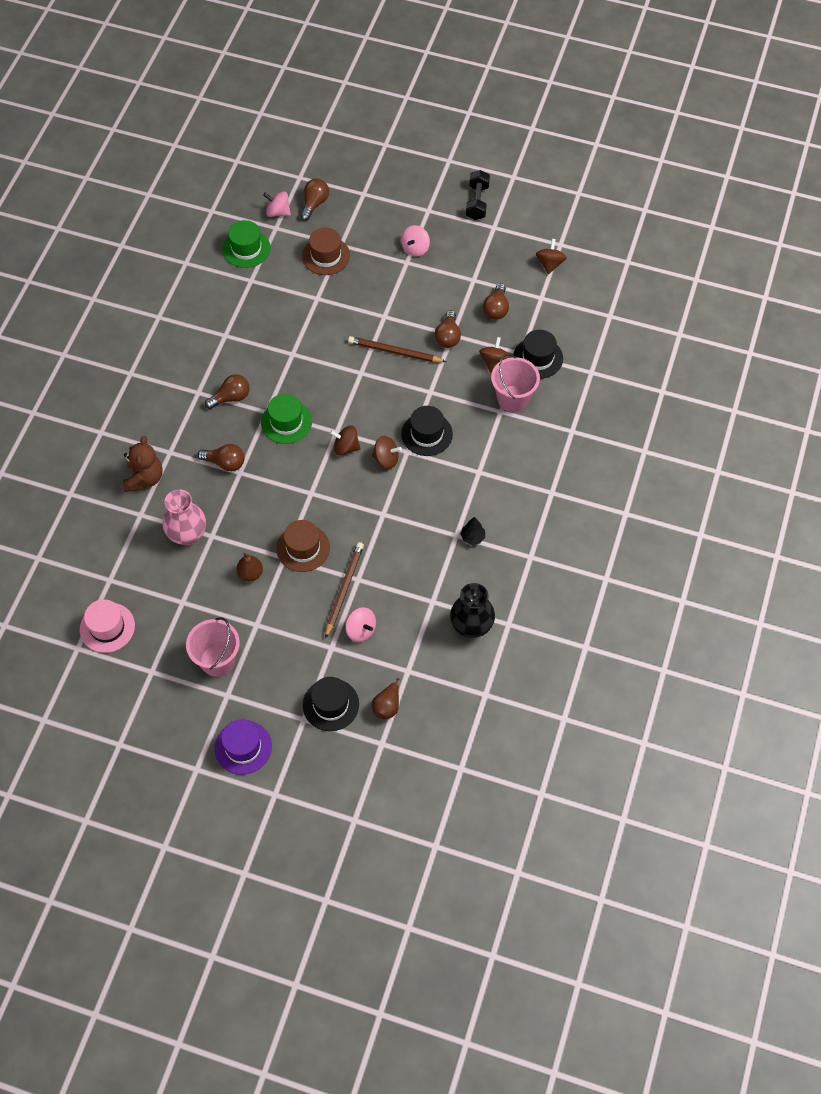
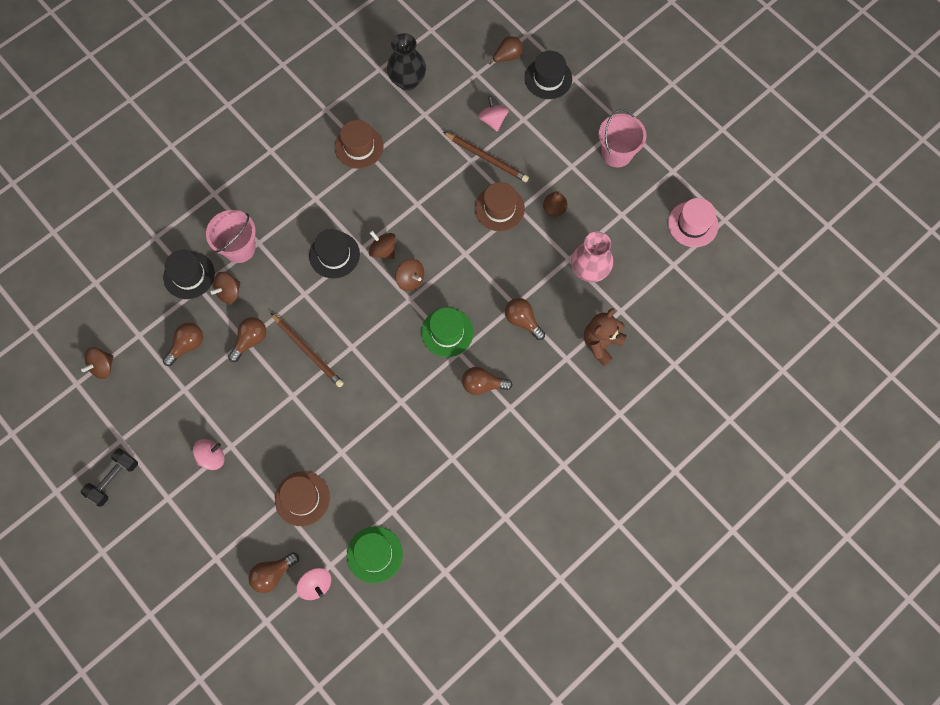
camera: 150 degrees left, 10 degrees up
purple hat [214,719,272,775] -> none
brown pencil [325,542,364,639] -> brown pencil turned 105 degrees counterclockwise [443,132,529,182]
black tree [461,517,485,545] -> brown hat [335,120,384,169]

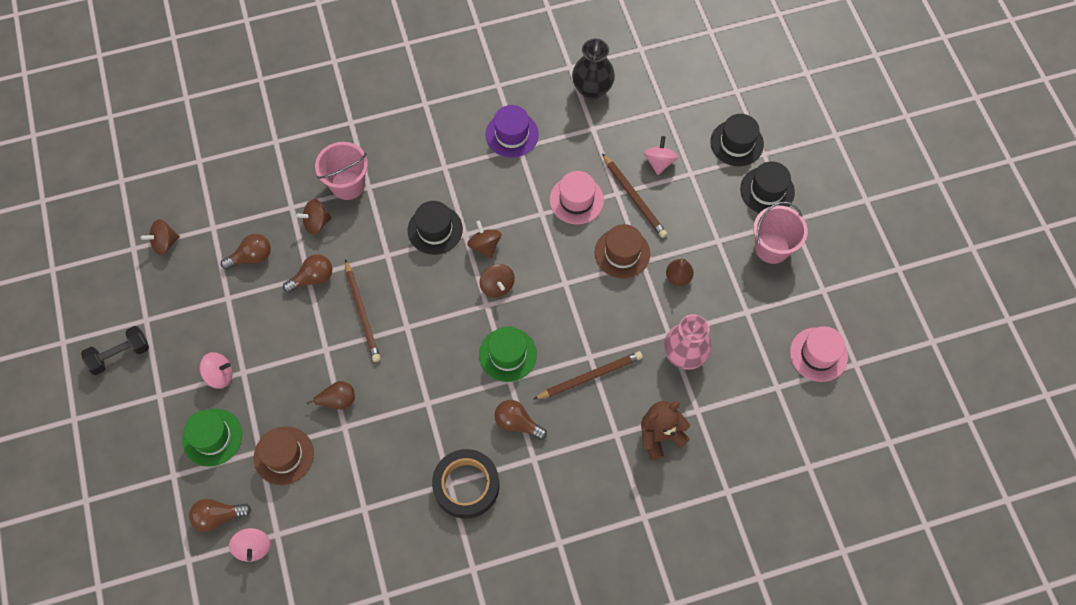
camera: 25 degrees right, 5 degrees down
black hat [163,250,215,299] -> black hat moved to [740,161,795,213]
brown hat [335,120,384,169] -> purple hat [486,105,539,158]
green hat [347,526,403,583] -> green hat moved to [182,409,242,467]
brown pear [489,37,523,65] -> brown pear moved to [306,381,355,410]
brown light bulb [505,298,545,340] -> brown pencil [533,351,643,400]
none -> black tape [432,449,499,519]
none -> pink hat [549,171,604,224]

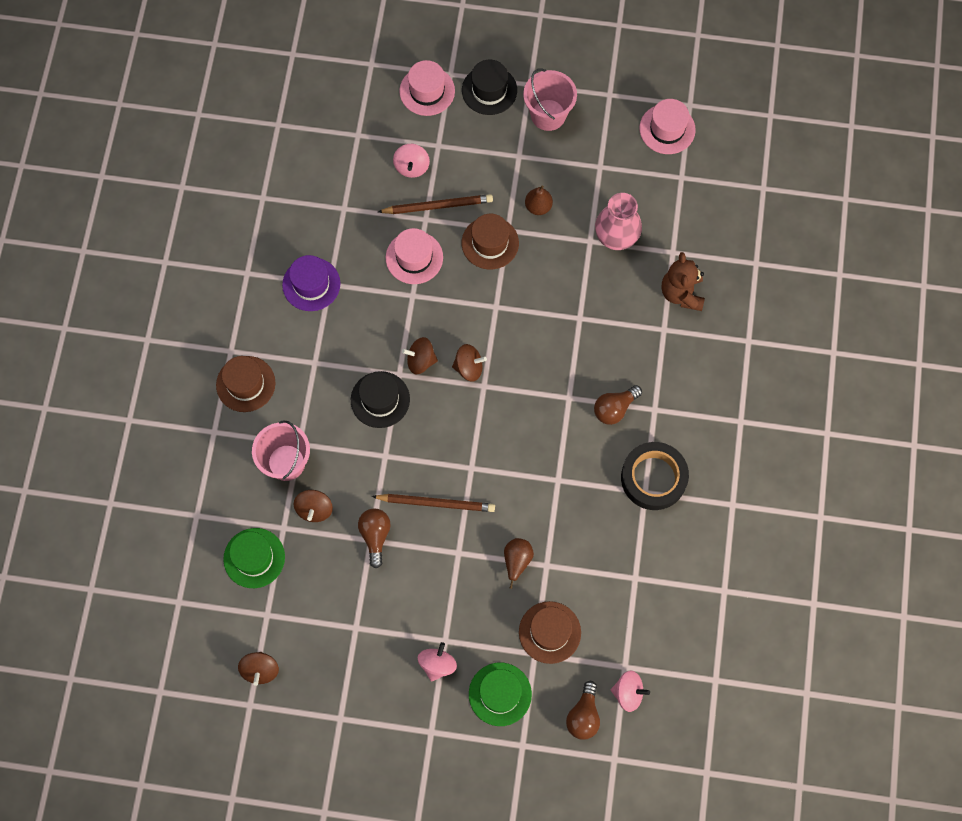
camera: 65 degrees left, 5 degrees up
black dumbbell [81,326,149,375] -> none
brown light bulb [221,234,271,270] -> none
green hat [479,326,537,382] -> green hat moved to [223,528,285,588]
brown pencil [533,351,643,400] -> none
black vase [572,38,615,100] -> none
pink spinning top [644,136,678,175] -> pink spinning top turned 120 degrees counterclockwise [393,144,430,178]
black hat [710,114,764,166] -> pink hat [399,60,455,116]
none -> brown hat [216,356,275,412]

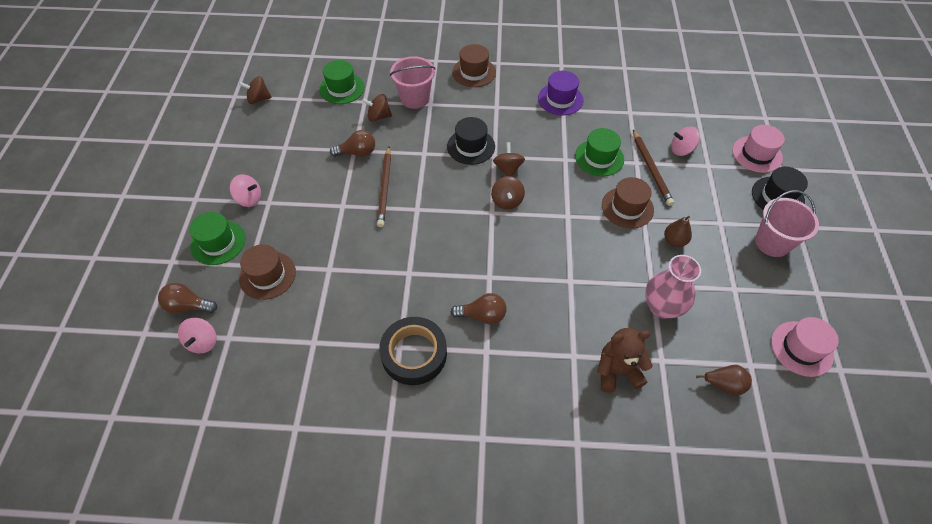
camera: 85 degrees right, 15 degrees down
pink hat [386,228,443,284] -> green hat [575,128,624,176]
brown pear [504,538,534,589] -> brown pear moved to [696,365,752,396]
brown light bulb [594,385,642,425] -> brown light bulb turned 135 degrees clockwise [451,293,507,325]

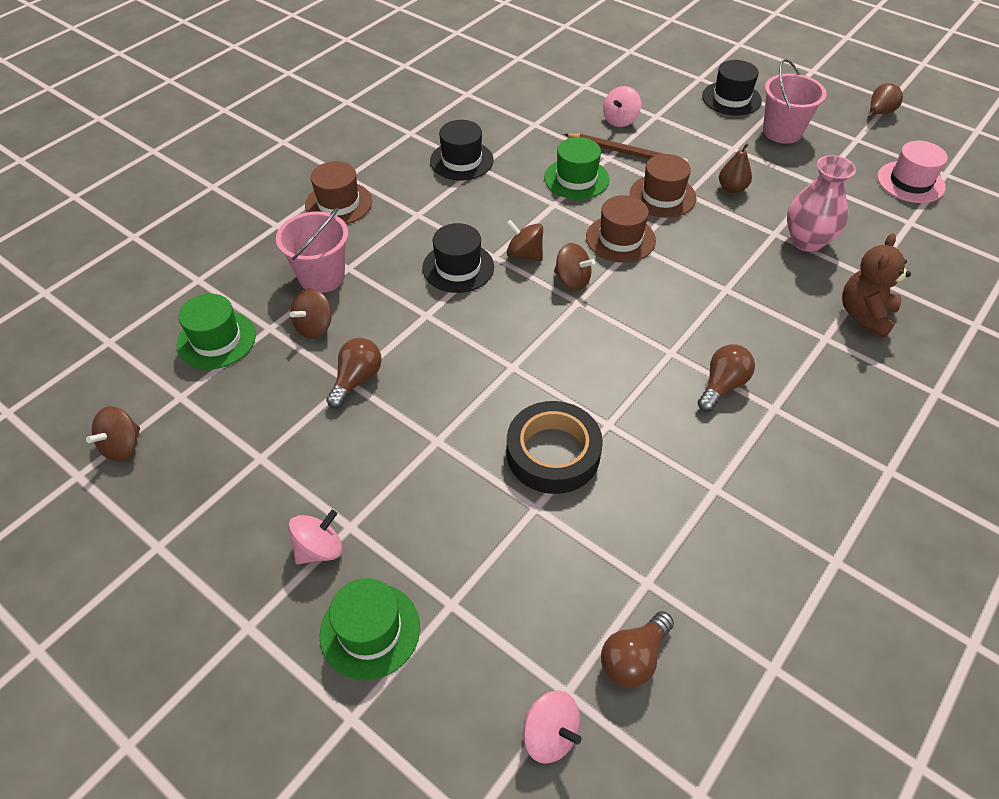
camera: 55 degrees left, 5 degrees down
brown light bulb [158,283,217,314] -> brown light bulb moved to [601,611,674,688]
brown hat [239,244,296,300] -> brown hat moved to [586,195,656,263]
brown pencil [377,146,391,227] -> none
black tape [379,317,447,385] -> black tape moved to [507,401,603,494]
purple hat [538,71,584,115] -> black hat [430,120,494,180]
brown pear [696,365,752,396] -> brown pear moved to [868,83,903,118]
pink hat [732,125,785,173] -> none

